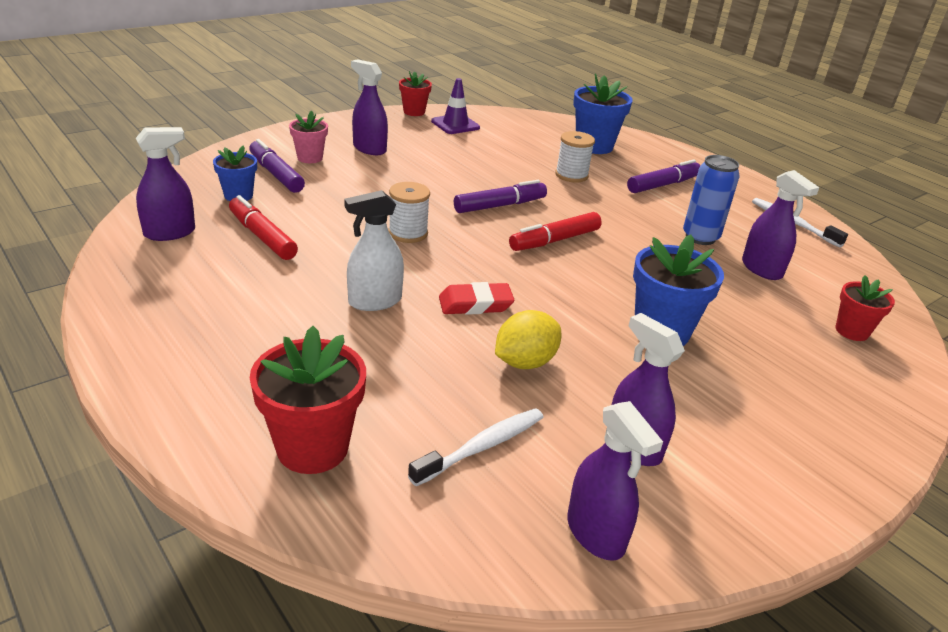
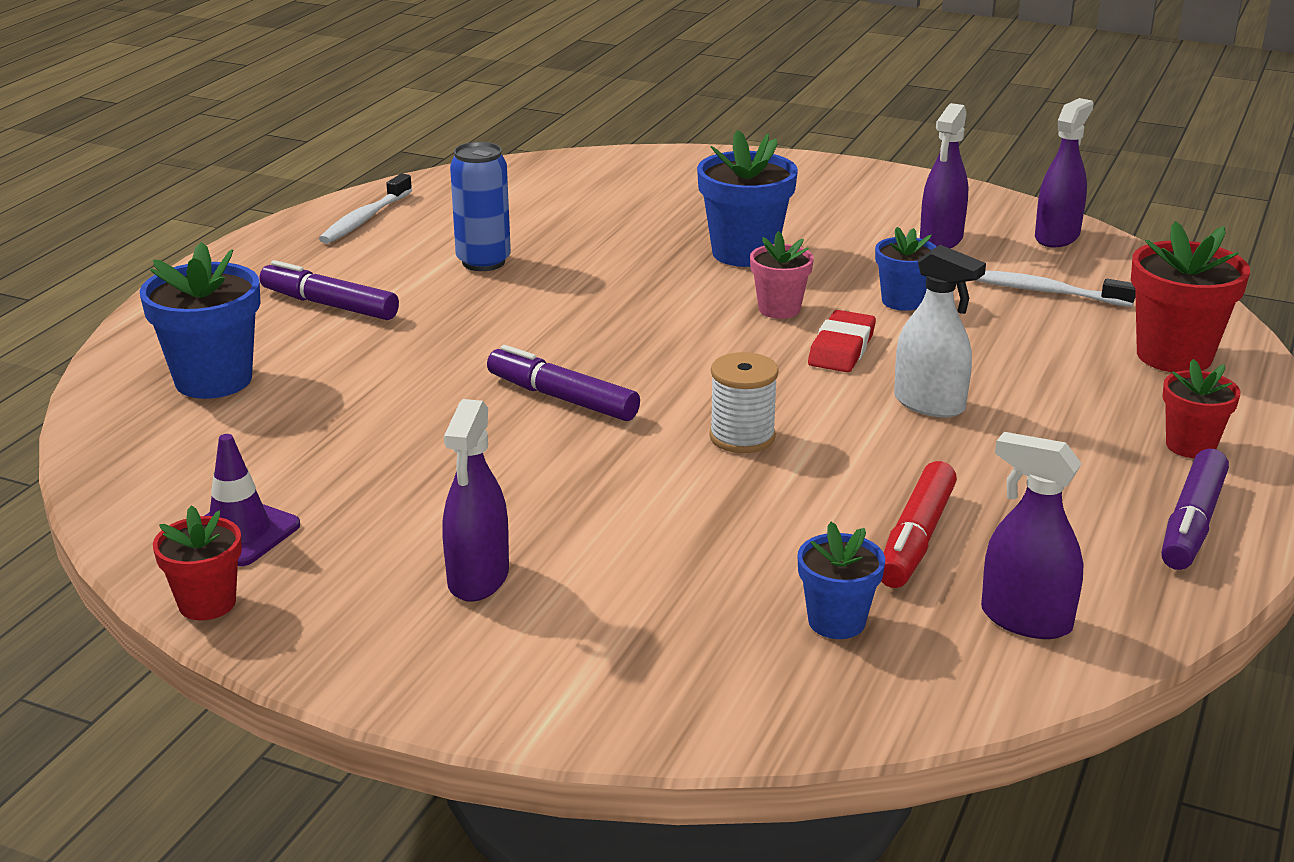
camera: 115 degrees left, 5 degrees down
purple marker [249,139,305,193] -> purple marker moved to [1161,449,1229,570]
pink flower pot [289,111,328,163] -> pink flower pot moved to [750,231,814,319]
red eraser [439,282,514,315] -> red eraser turned 60 degrees clockwise [808,310,876,372]
yellow lemon [495,310,561,369] -> blue flower pot [875,227,937,311]
red marker [509,212,602,251] -> none
white spool [555,131,595,182] -> none
purple spray bottle [742,170,819,280] -> none
red flower pot [836,275,895,341] -> red flower pot moved to [1162,359,1241,458]

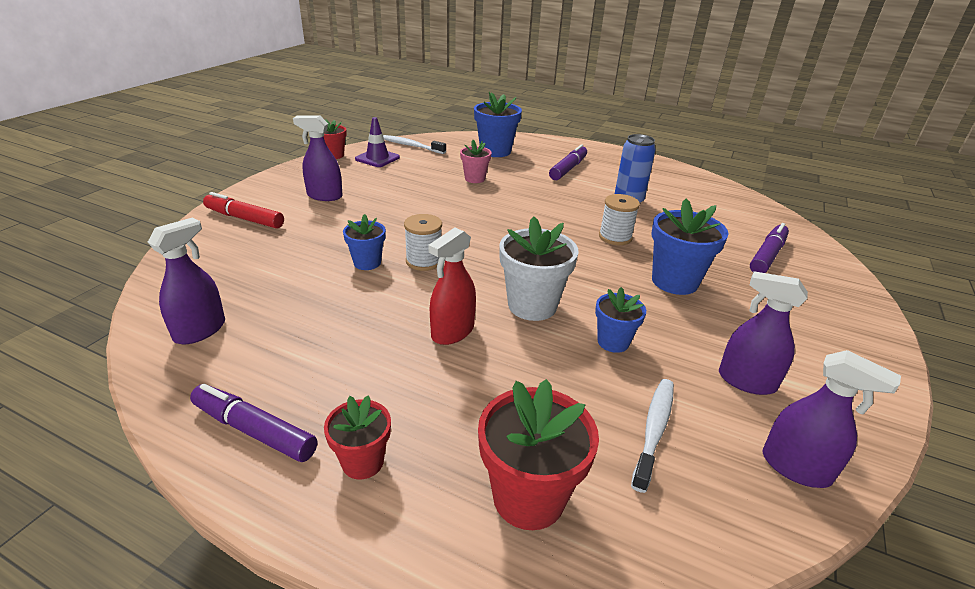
camera: 90 degrees right, 5 degrees up
white toothbrush [319,174,412,244] -> white toothbrush moved to [383,135,446,154]
purple marker [487,345,640,421] -> purple marker moved to [750,223,789,273]
pink flower pot [750,231,814,319] -> pink flower pot moved to [460,140,492,183]
blue flower pot [798,522,885,639] -> blue flower pot moved to [343,214,386,270]
red eraser [808,310,876,372] -> white flower pot [499,217,579,321]
red marker [881,461,957,588] -> red marker moved to [203,192,284,229]
white spray bottle [894,245,986,418] -> red spray bottle [428,228,476,345]
none -> white spool [599,194,640,245]

